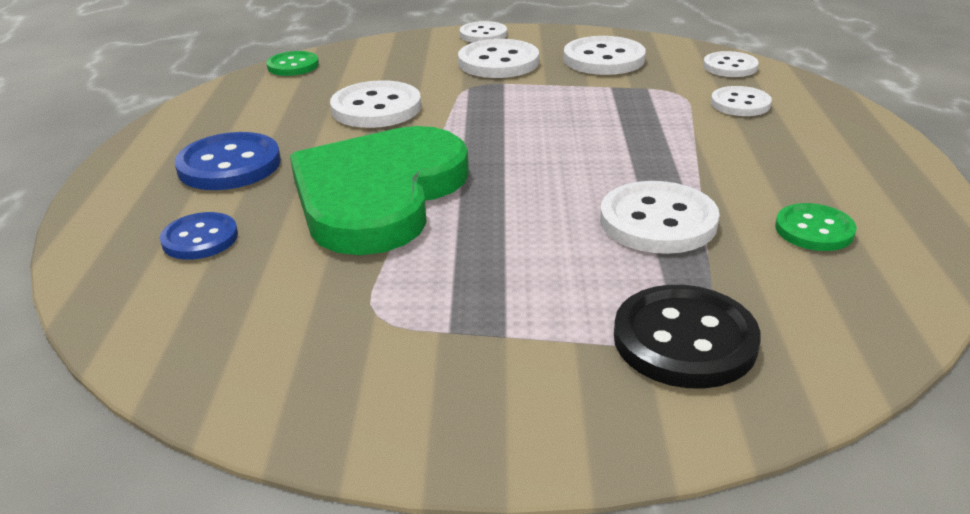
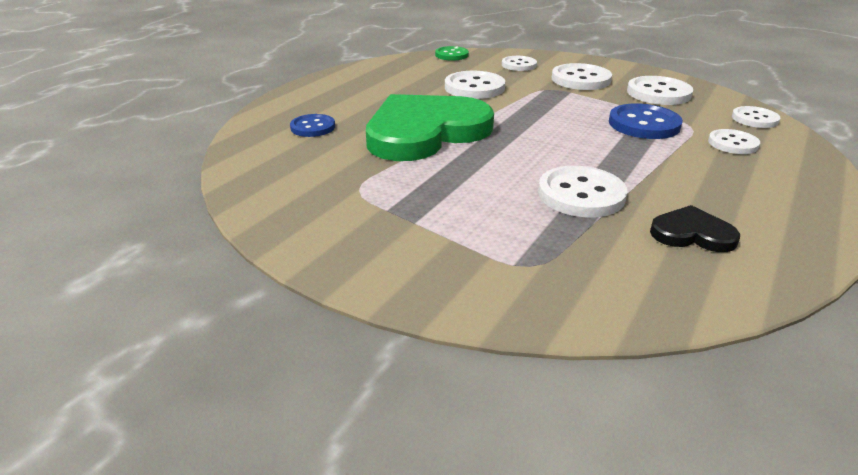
camera: 30 degrees right, 0 degrees up
blue button [175,132,281,190] -> blue button moved to [609,104,683,139]
white button [460,21,507,42] -> white button moved to [502,56,537,71]
black button [614,285,761,389] -> none
green button [775,203,857,251] -> black heart [650,205,740,252]

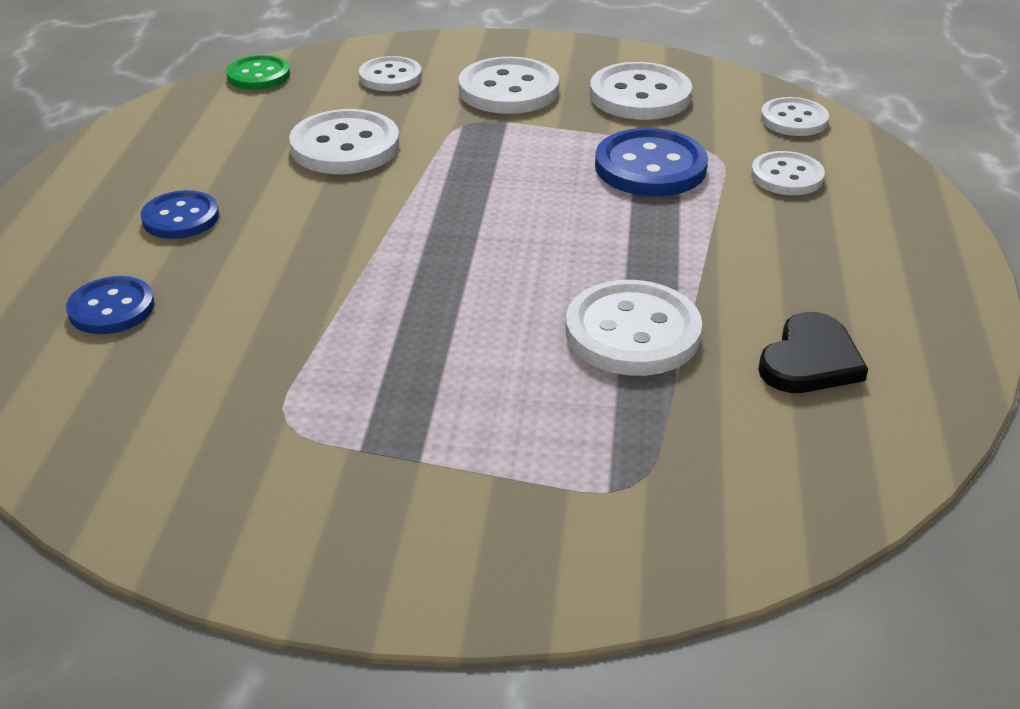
camera: 25 degrees left, 5 degrees up
green heart [366,94,494,161] -> none
black heart [650,205,740,252] -> black heart turned 135 degrees clockwise [758,312,868,393]
none -> blue button [140,190,219,239]

